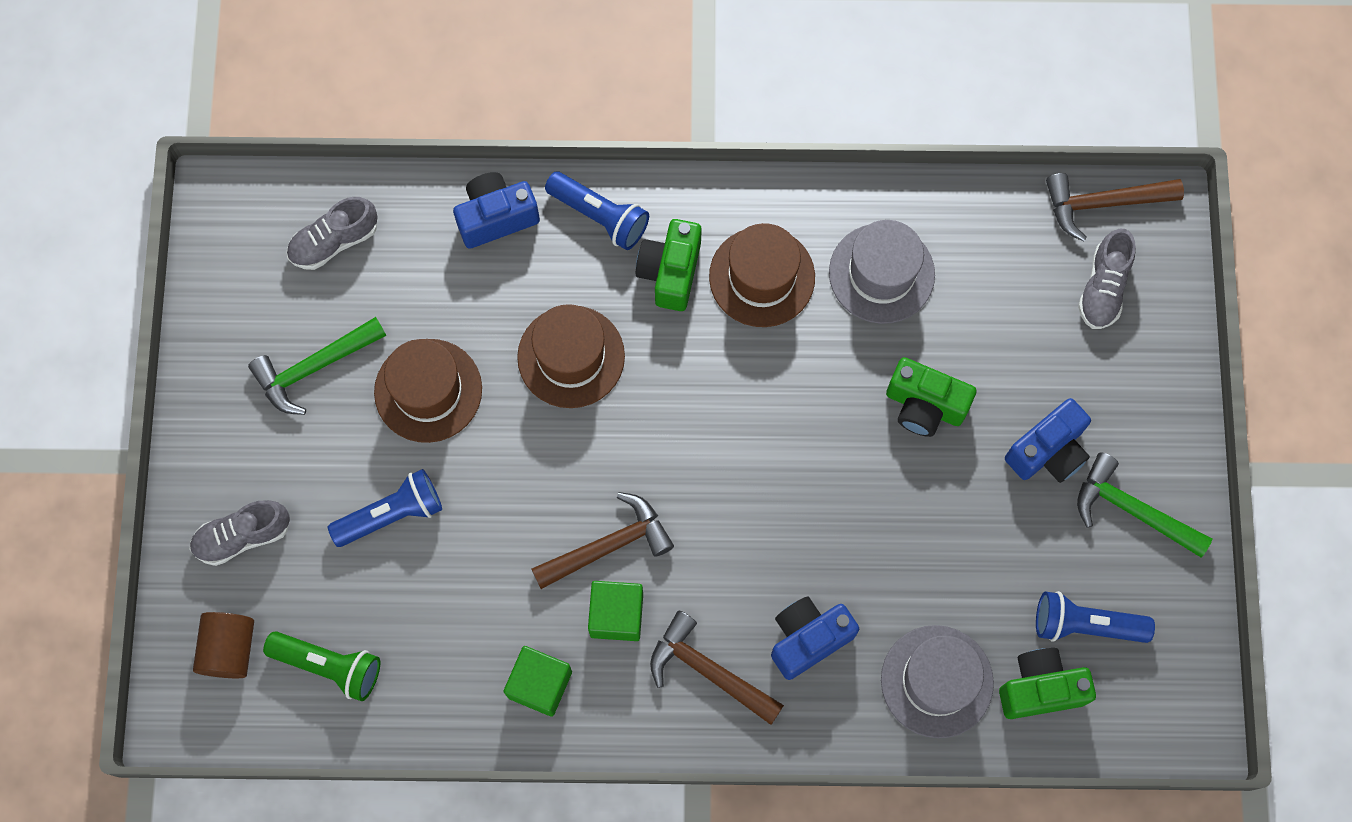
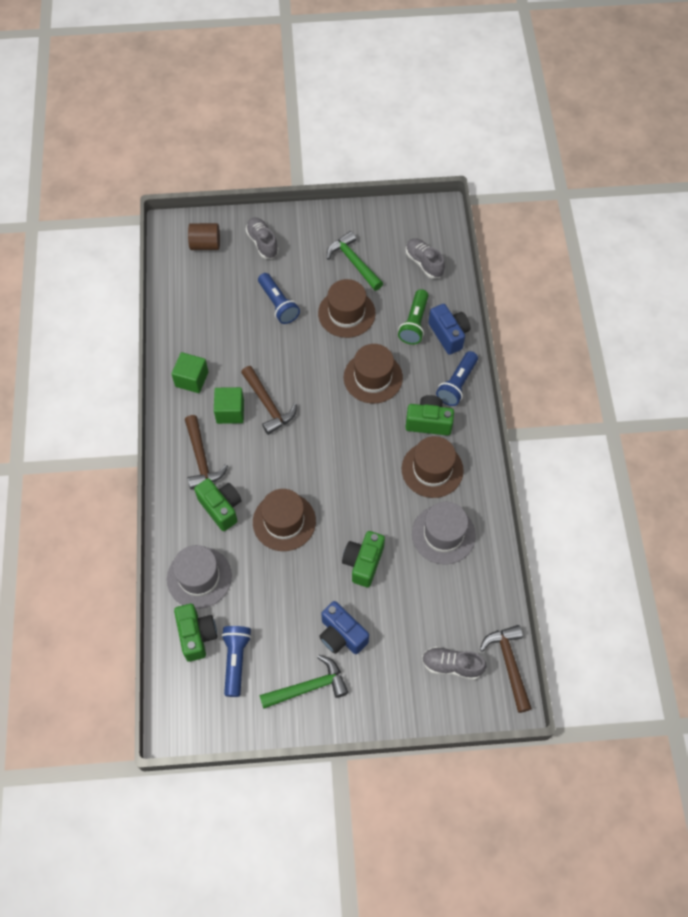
camera: 85 degrees right, 10 degrees down
green flashlight [263,631,380,701] -> green flashlight moved to [398,289,429,345]
brown hammer [650,610,784,725] -> brown hammer turned 135 degrees clockwise [185,415,228,489]
blue camera [771,597,859,680] -> green camera [194,478,242,531]
green hammer [1077,452,1212,558] -> green hammer turned 45 degrees clockwise [259,655,348,709]
none -> brown hat [253,489,316,551]

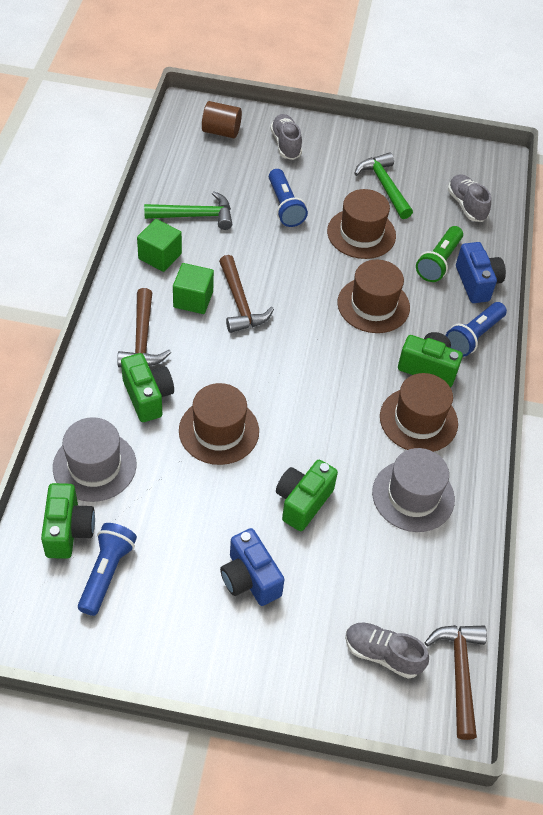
camera: 10 degrees right, 10 degrees down
green hammer [259,655,348,709] -> green hammer moved to [144,191,232,230]

